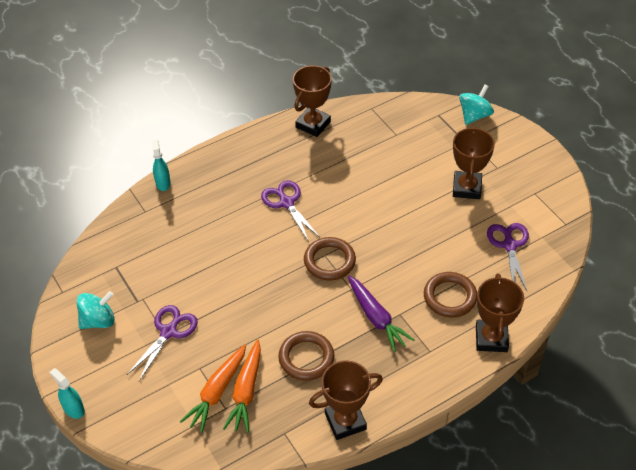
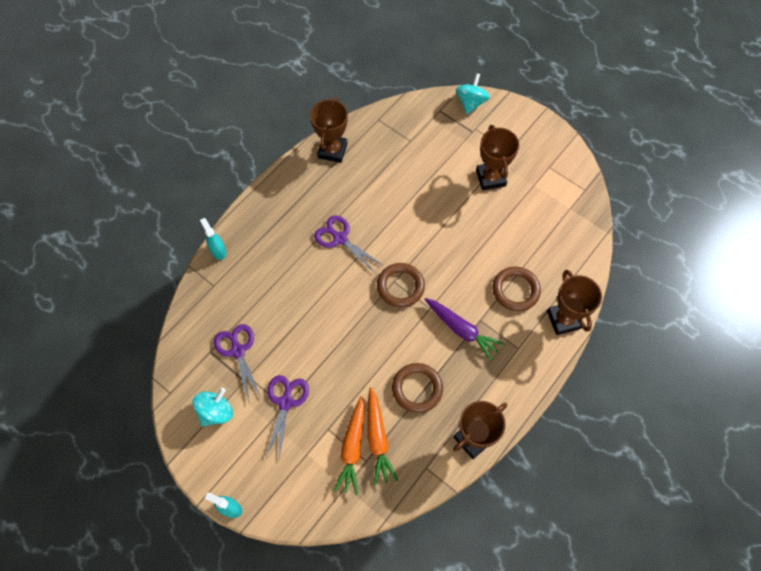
camera: 20 degrees left, 15 degrees up
purple scissors [487,223,529,291] -> purple scissors moved to [214,324,262,402]

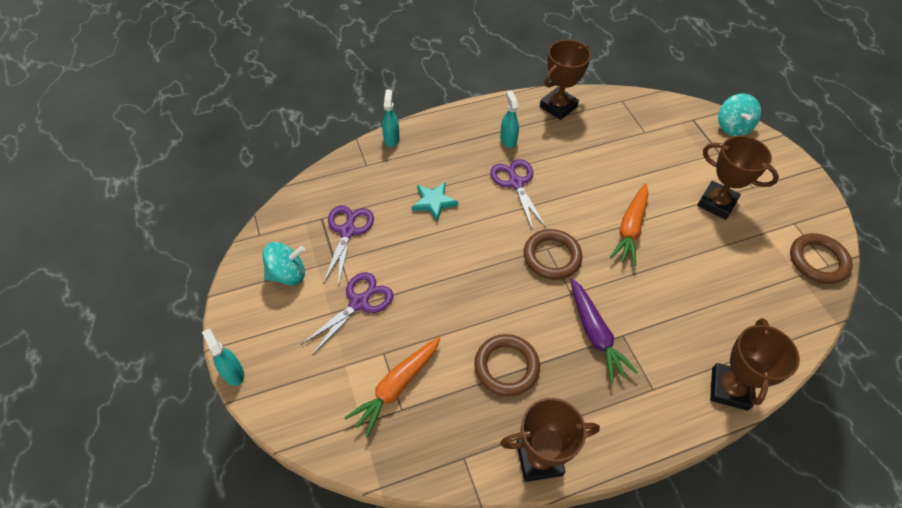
camera: 30 degrees right, 10 degrees down
orange carrot [367,387,398,485] -> orange carrot moved to [610,183,648,266]
turquoise spinning top [456,73,490,114] -> turquoise spinning top turned 135 degrees clockwise [718,93,761,136]
brown trophy [476,125,519,190] -> brown trophy turned 75 degrees counterclockwise [697,135,779,220]
brown ring [493,266,541,311] -> brown ring moved to [790,233,853,284]
none -> turquoise star [412,182,458,222]
none -> turquoise spray bottle [500,91,519,148]

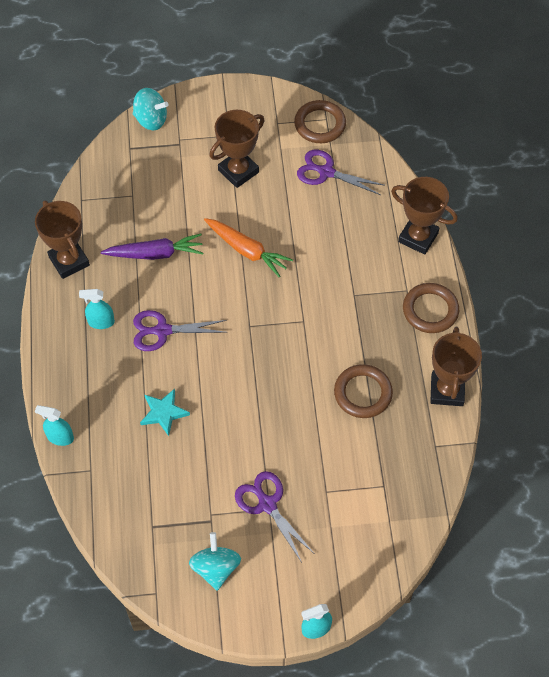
camera: 75 degrees left, 5 degrees up
purple scissors [323,205,374,287] -> purple scissors moved to [297,150,385,195]
orange carrot [344,337,441,438] -> none
brown ring [524,229,582,280] -> brown ring moved to [403,283,459,333]
purple carrot [570,278,638,383] -> purple carrot moved to [101,234,203,260]

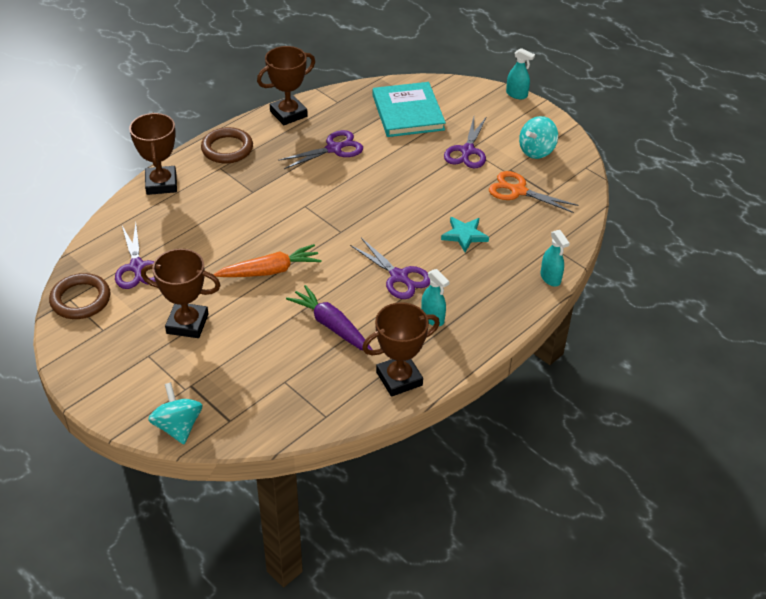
camera: 130 degrees left, 15 degrees down
brown trophy [35,201,90,279] -> brown trophy turned 45 degrees clockwise [362,302,440,397]
orange carrot [204,218,293,277] -> orange carrot turned 75 degrees clockwise [213,244,321,277]
brown ring [334,364,393,418] -> purple scissors [278,130,363,169]
none -> turquoise book [373,82,446,137]
none -> orange scissors [489,171,578,213]

